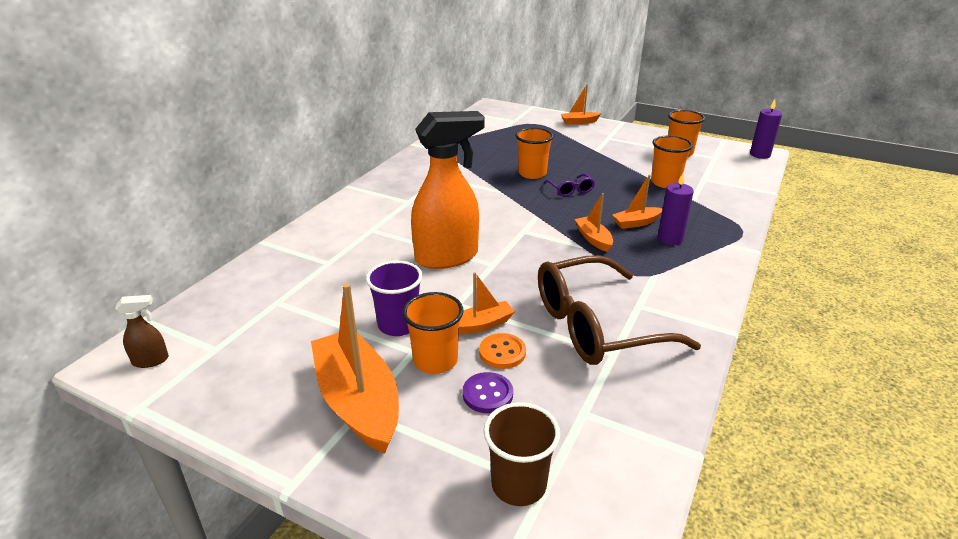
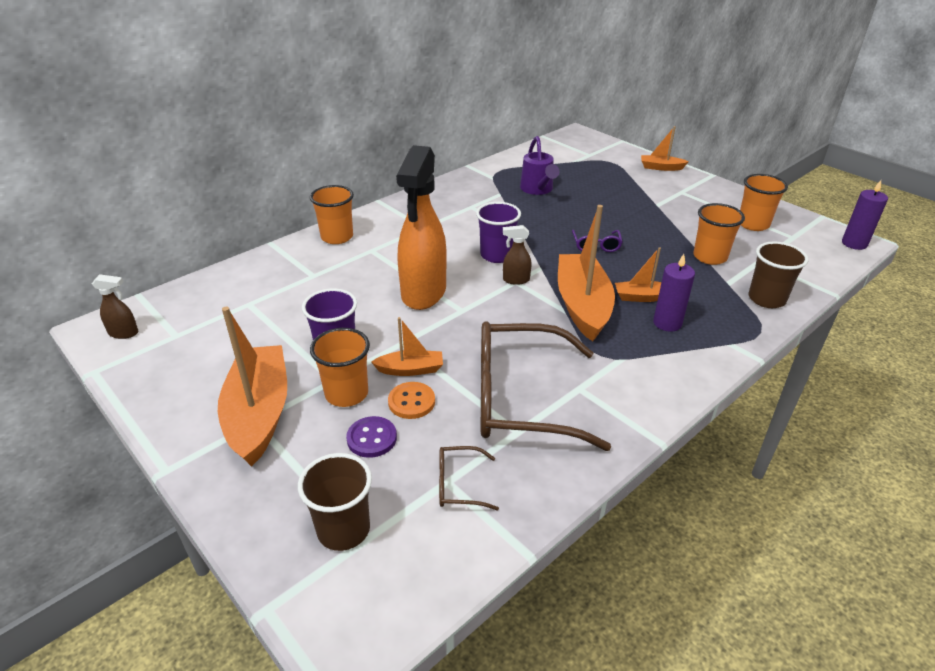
camera: 20 degrees right, 5 degrees up
orange spray bottle [411,111,484,269] -> orange spray bottle turned 105 degrees clockwise [396,145,447,310]
orange cup [515,128,554,179] -> orange cup moved to [310,185,354,244]
orange boat [575,193,613,252] -> orange boat [558,205,615,342], size x2.03
none -> brown glasses [439,446,499,510]
none -> purple cup [476,202,521,263]
none -> brown spray bottle [503,225,532,285]
none -> purple watering can [520,136,559,195]
none -> brown cup [749,241,809,308]

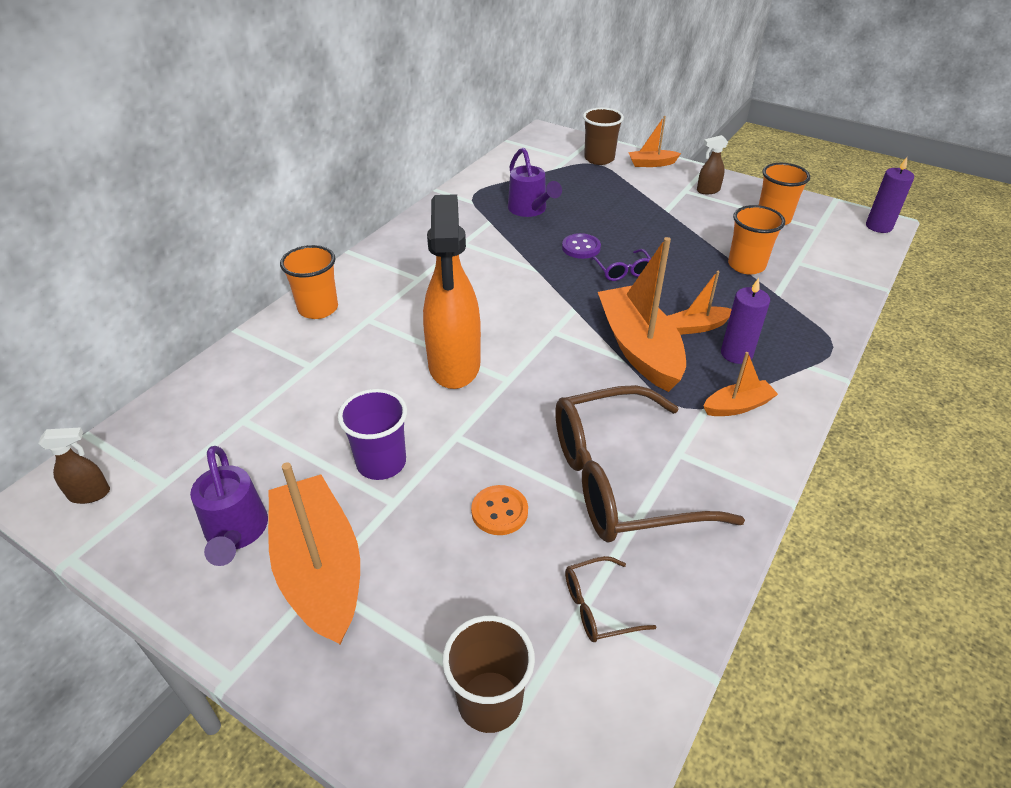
camera: 15 degrees left, 5 degrees up
orange cup [310,328,370,407] -> none
purple button [346,416,397,458] -> purple button moved to [562,233,601,259]
orange boat [371,317,443,376] -> orange boat moved to [703,352,778,416]
purple cup [476,202,521,263] -> none
brown spray bottle [503,225,532,285] -> brown spray bottle moved to [697,135,728,194]
brown cup [749,241,809,308] -> brown cup moved to [583,108,624,165]
none -> purple watering can [190,446,268,566]

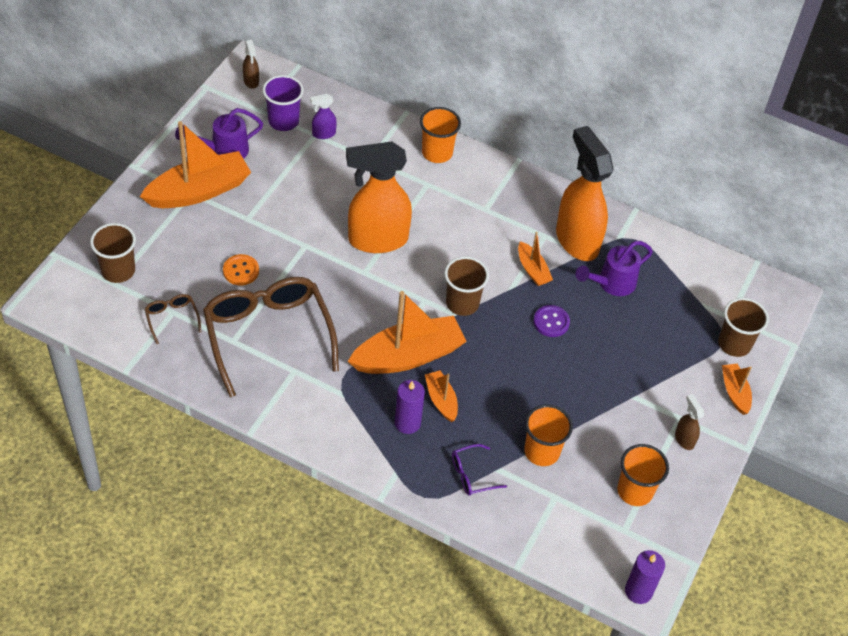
camera: 80 degrees right, 10 degrees up
purple cup [338,389,407,480] -> purple cup moved to [262,75,304,131]
purple glasses [591,249,651,281] -> purple glasses moved to [452,444,507,496]
orange boat [703,352,778,416] -> orange boat moved to [518,232,553,286]
none -> purple spray bottle [310,94,337,139]
none -> brown cup [444,257,489,316]
none -> orange spray bottle [556,126,614,261]

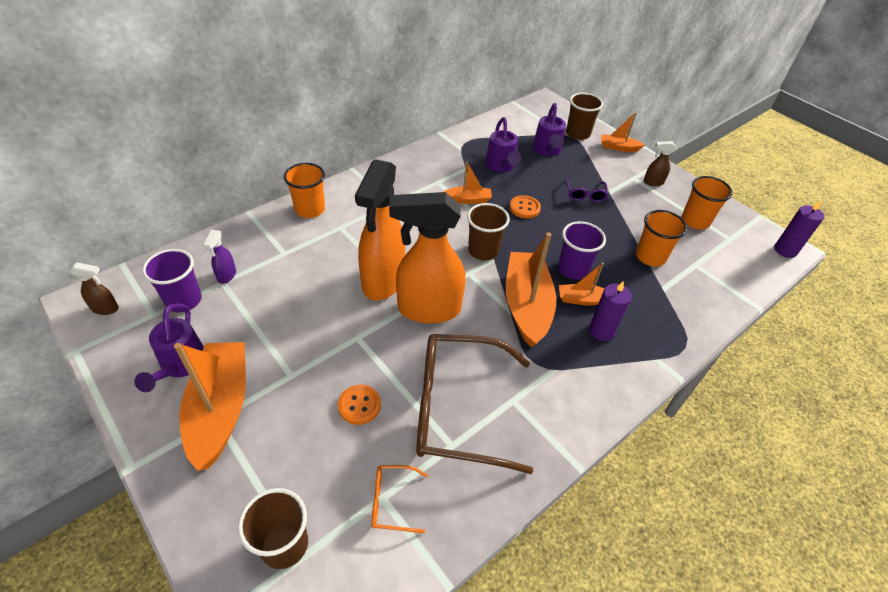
camera: 65 degrees left, 5 degrees down
brown glasses [145,294,202,344] -> orange glasses [372,465,428,533]
purple glasses [452,444,507,496] -> purple glasses moved to [565,179,608,202]
purple button [534,305,570,337] -> orange button [510,195,541,218]
orange spray bottle [556,126,614,261] -> orange spray bottle moved to [389,192,466,324]
none -> purple watering can [533,103,566,156]
none -> purple cup [558,221,606,280]

